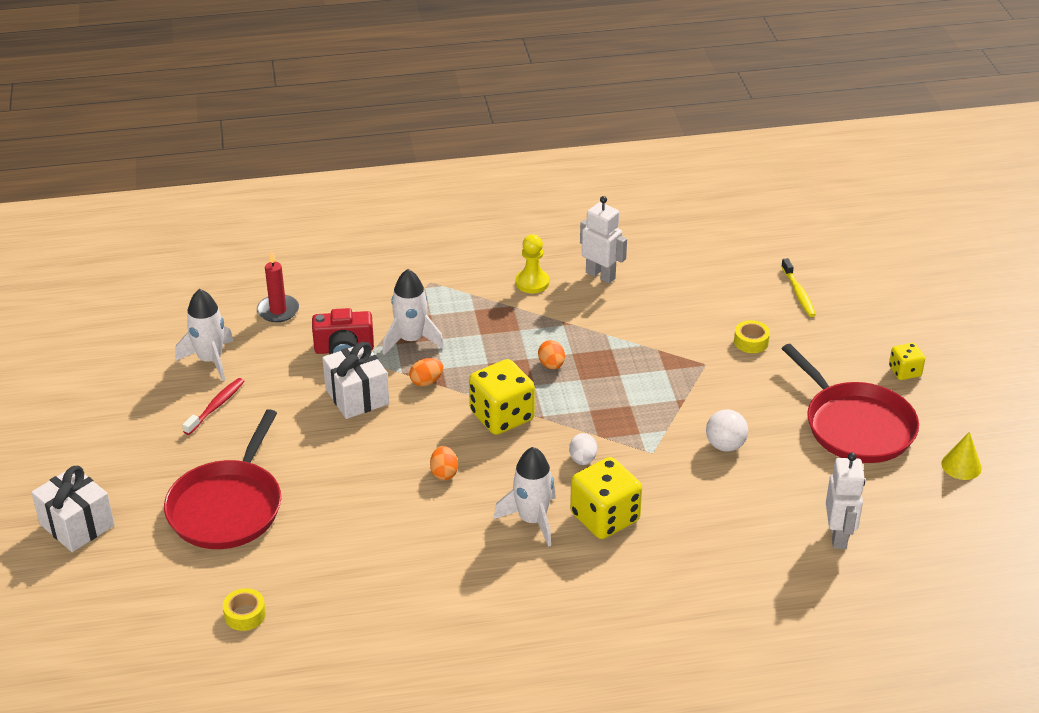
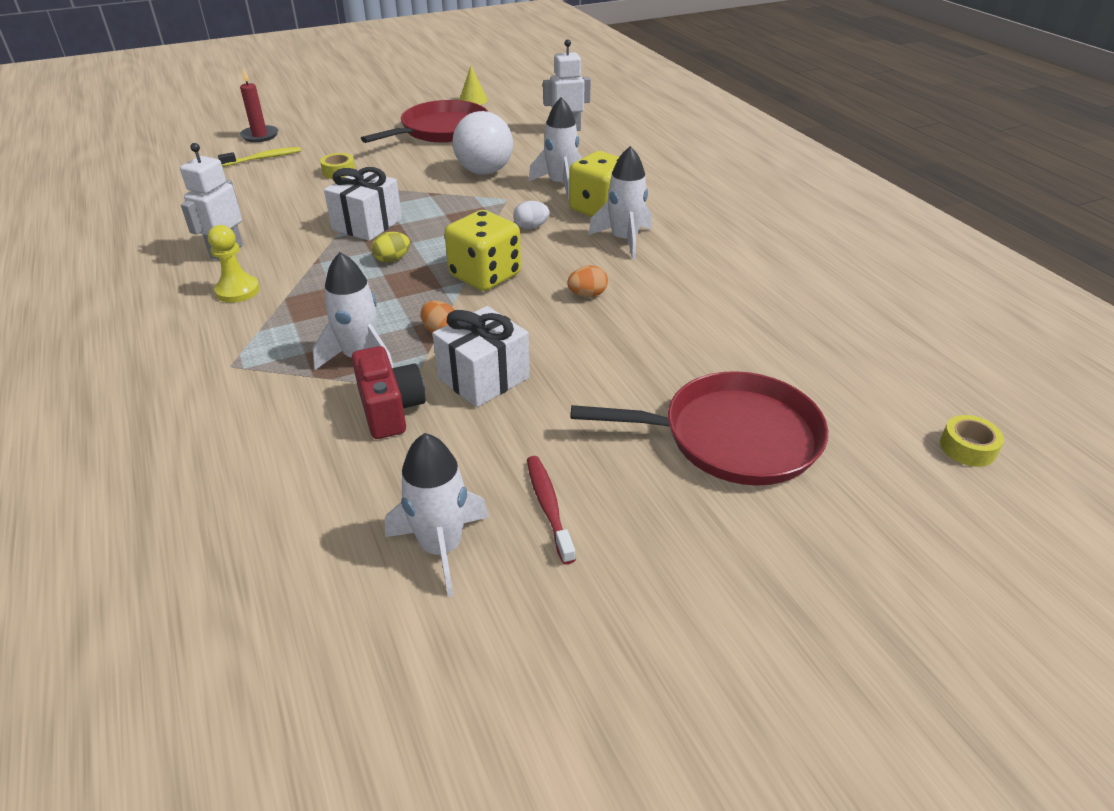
camera: 105 degrees left, 0 degrees up
white gift [31,466,114,552] -> white gift moved to [324,167,402,241]
red toothbrush [182,378,245,435] -> red toothbrush turned 60 degrees clockwise [527,456,576,564]
yellow tape [223,588,266,631] -> yellow tape moved to [940,415,1004,467]
red candle [257,251,299,322] -> red candle moved to [240,68,278,142]
orange egg [538,340,565,369] -> yellow egg [371,232,410,263]
white ball [706,409,748,451] -> white ball [453,111,513,175], size x1.62
yellow dice [889,343,925,380] -> none
none -> white rocket [528,97,582,200]

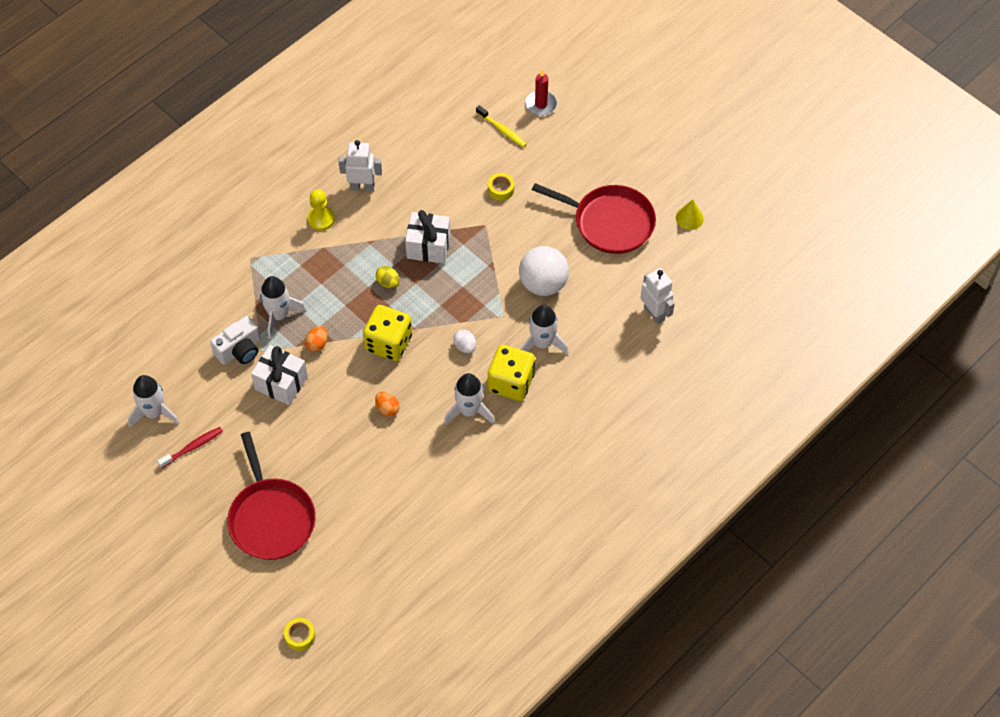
camera: 70 degrees right, 20 degrees up
red camera [352,346,426,439] -> white camera [210,316,260,365]

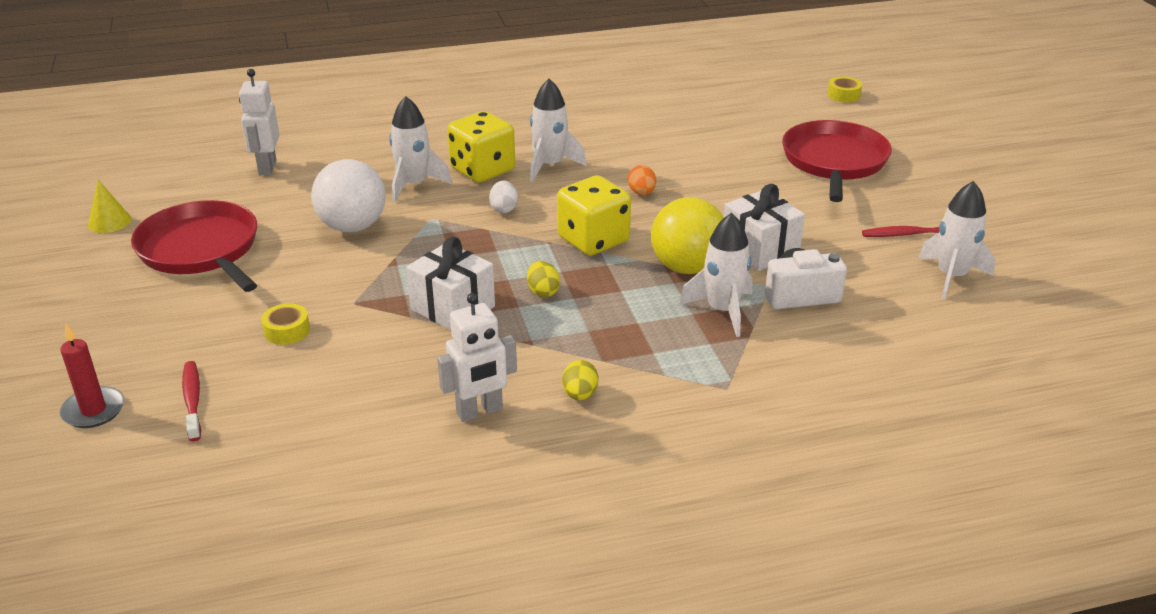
camera: 150 degrees left, 25 degrees down
orange egg [305,326,328,352] -> yellow ball [651,197,724,274]
yellow pawn [307,189,335,231] -> yellow egg [562,360,598,400]
white robot [338,140,382,191] -> white robot turned 60 degrees counterclockwise [437,293,517,422]
yellow toothbrush [476,105,527,148] -> red toothbrush [182,361,201,442]

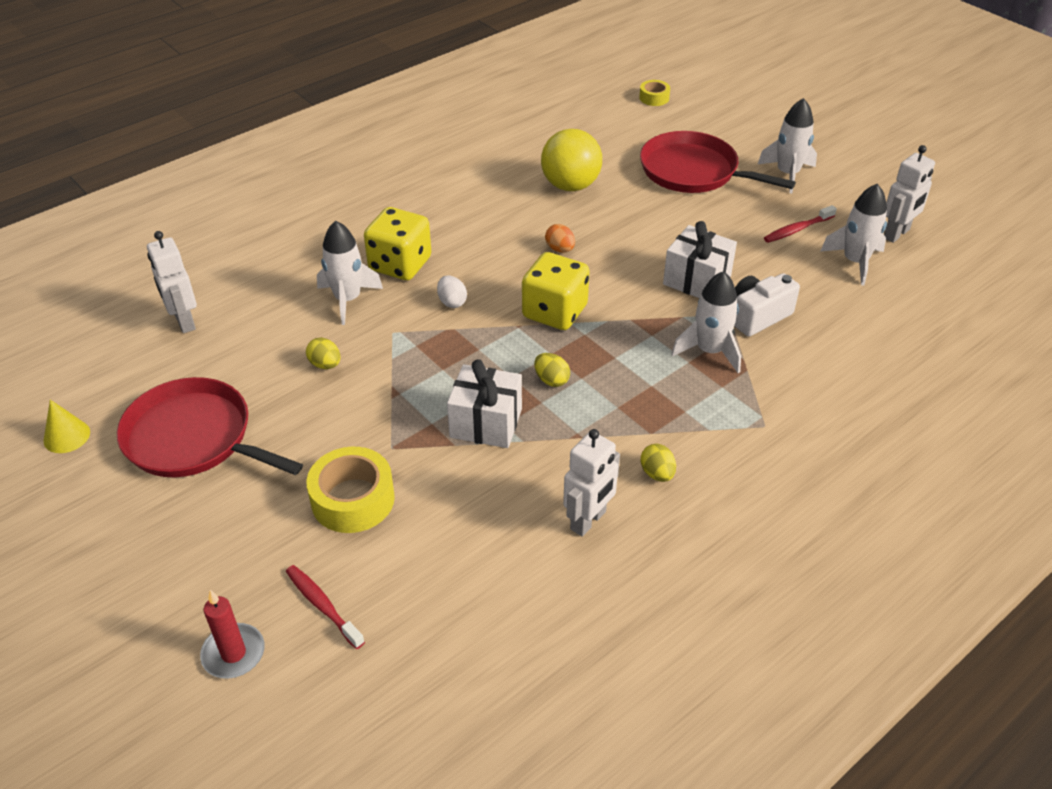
camera: 25 degrees left, 10 degrees up
yellow tape [261,303,310,345] -> yellow tape [306,447,395,533], size x1.85
white ball [311,159,386,232] -> yellow egg [306,337,341,369]
white rocket [530,79,587,182] -> white rocket moved to [757,98,817,193]
yellow ball [651,197,724,274] -> yellow ball moved to [541,129,602,191]
red pan [782,120,892,202] -> red pan turned 45 degrees counterclockwise [640,131,796,193]
none -> white robot [884,145,935,243]

